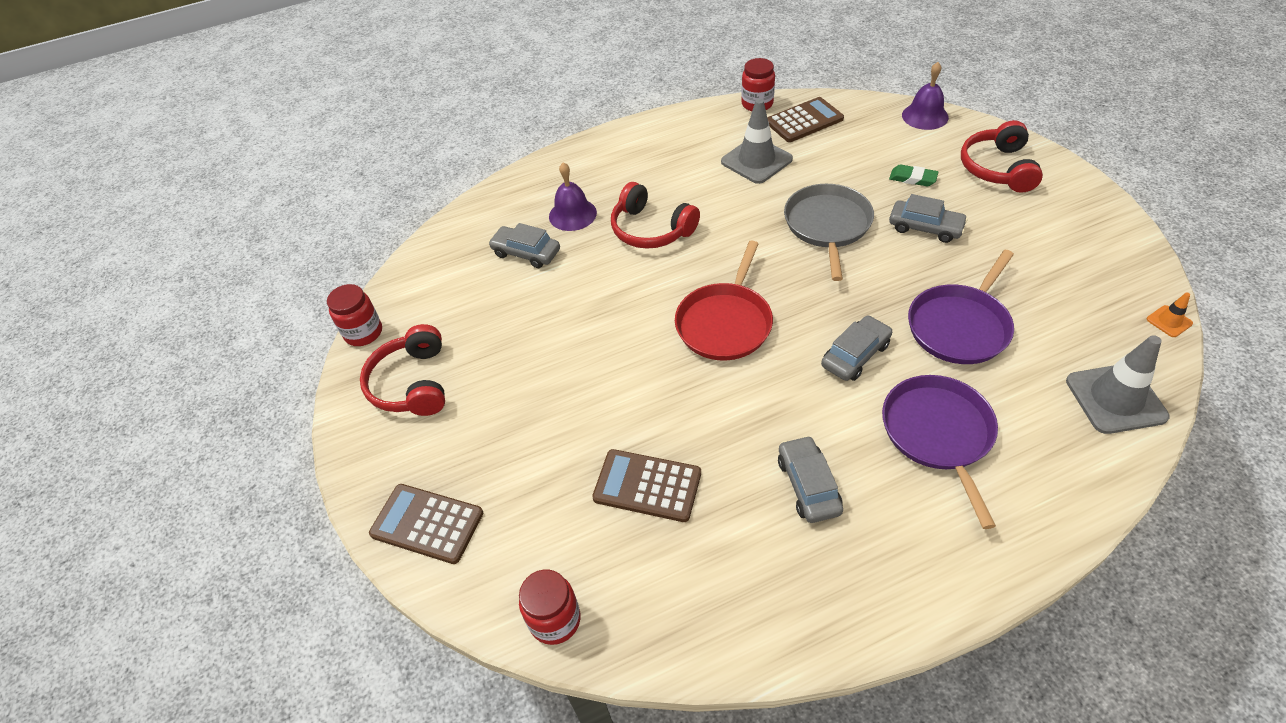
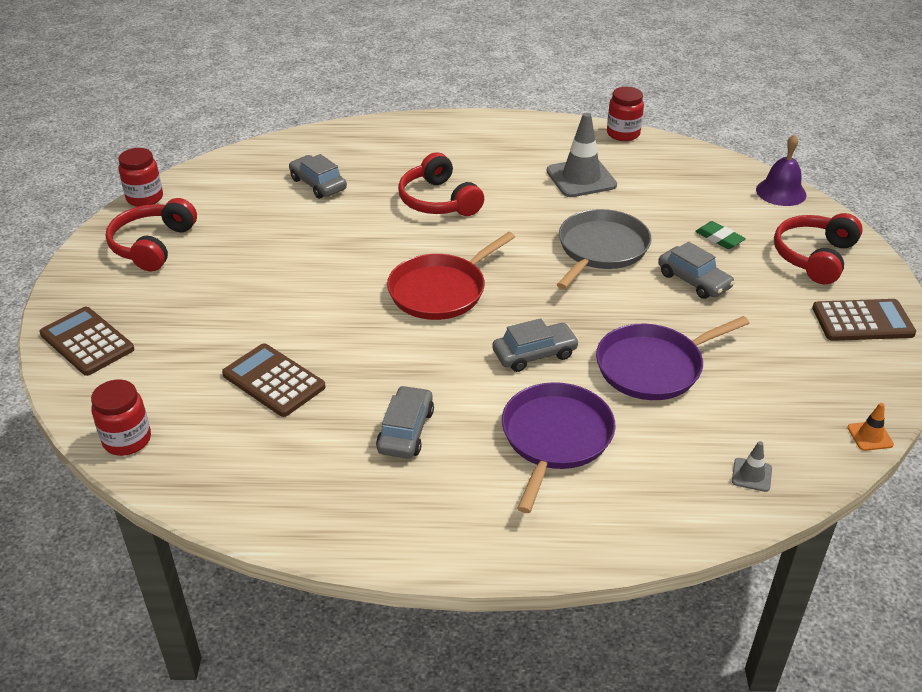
camera: 20 degrees right, 10 degrees down
purple bell [549,162,597,231] -> none
brown calculator [767,97,844,142] -> brown calculator moved to [812,299,916,341]
grey traffic cone [1066,335,1170,434] -> grey traffic cone [732,441,772,492], size x0.46

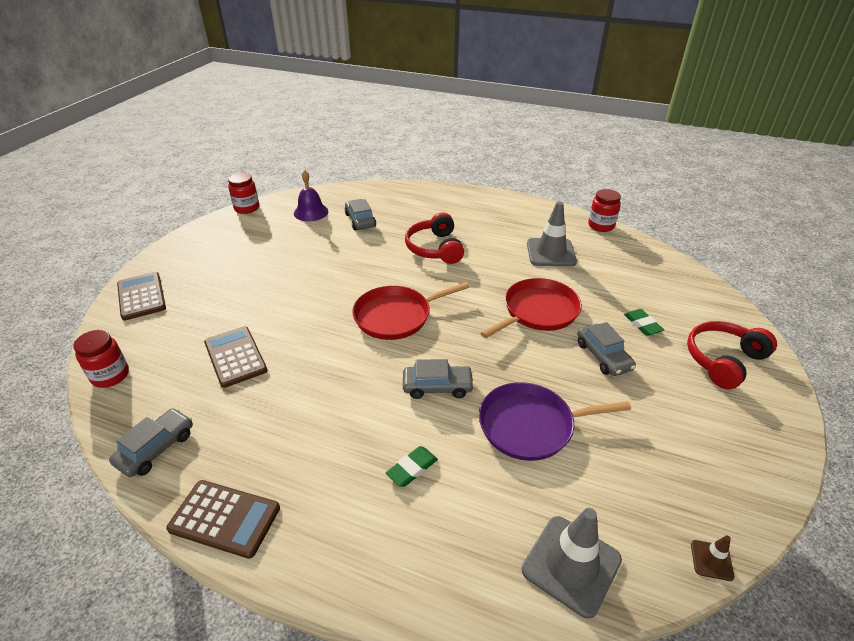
camera: 20 degrees right, 0 degrees up
red headphones [106,198,197,271] -> none
grey car [376,385,434,459] -> grey car moved to [109,408,193,477]
purple pan [502,382,616,513] -> green eraser [386,446,438,487]
grey pan [557,209,652,289] -> red pan [481,278,582,338]
grey traffic cone [732,441,772,492] -> grey traffic cone [522,508,622,619], size x2.15
purple bell [756,134,806,206] -> purple bell moved to [294,170,328,221]
brown calculator [812,299,916,341] -> brown calculator moved to [166,480,280,559]
orange traffic cone [848,403,894,451] -> brown traffic cone [691,535,734,581]

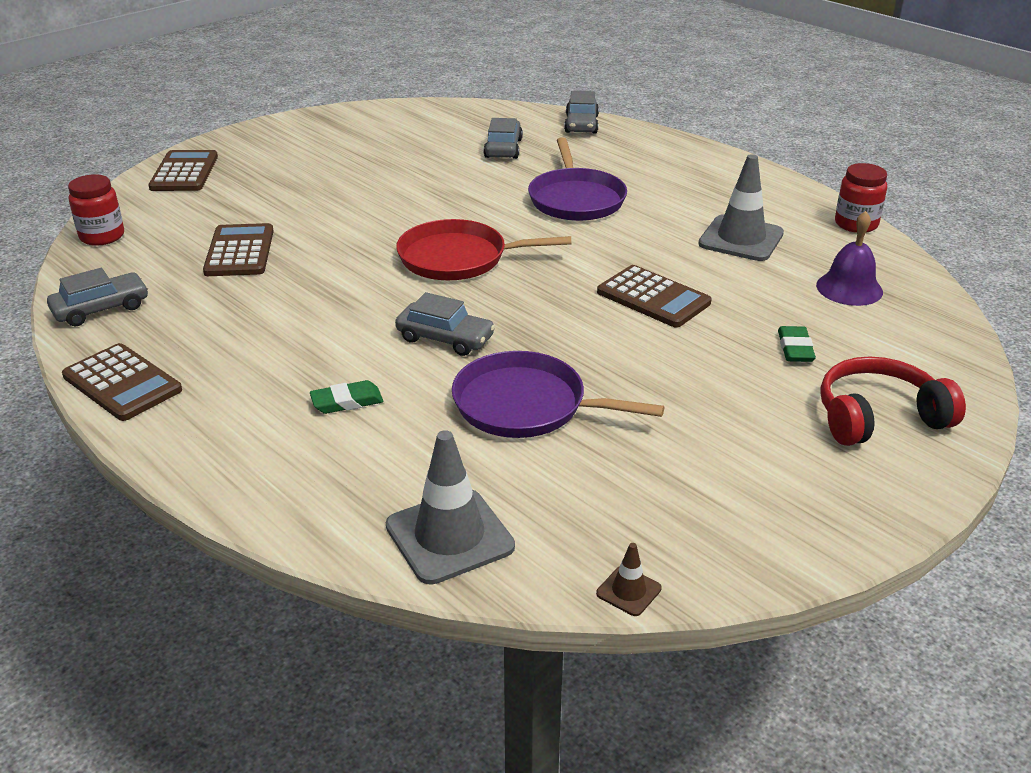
camera: 25 degrees right, 5 degrees down
red jar [228,173,259,214] -> none
purple bell [294,170,328,221] -> purple bell moved to [816,211,883,306]
red headphones [405,212,464,264] -> purple pan [528,137,627,221]
red pan [481,278,582,338] -> brown calculator [597,265,711,328]
grey car [577,322,636,376] -> grey car moved to [564,91,599,134]

